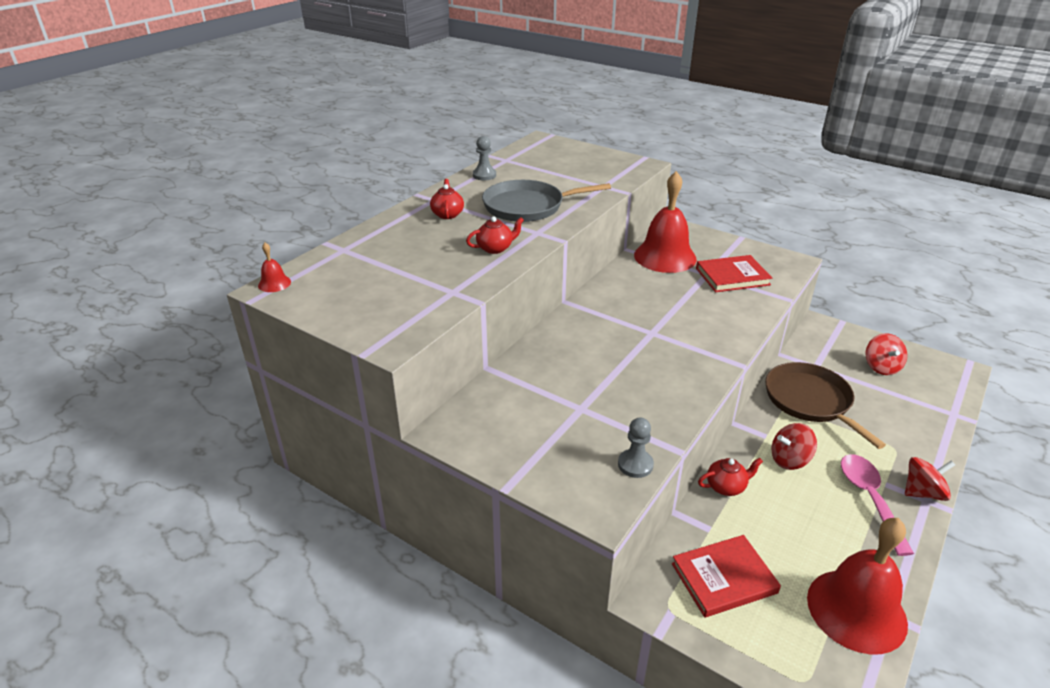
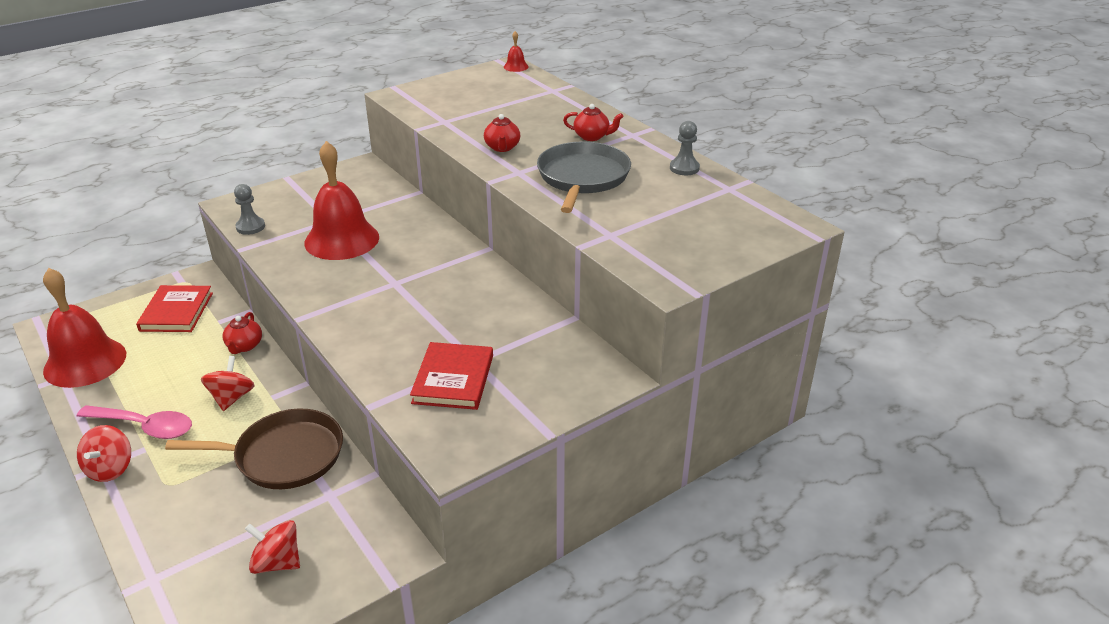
camera: 110 degrees right, 0 degrees up
red bell [634,171,697,273] -> red bell moved to [304,141,379,260]

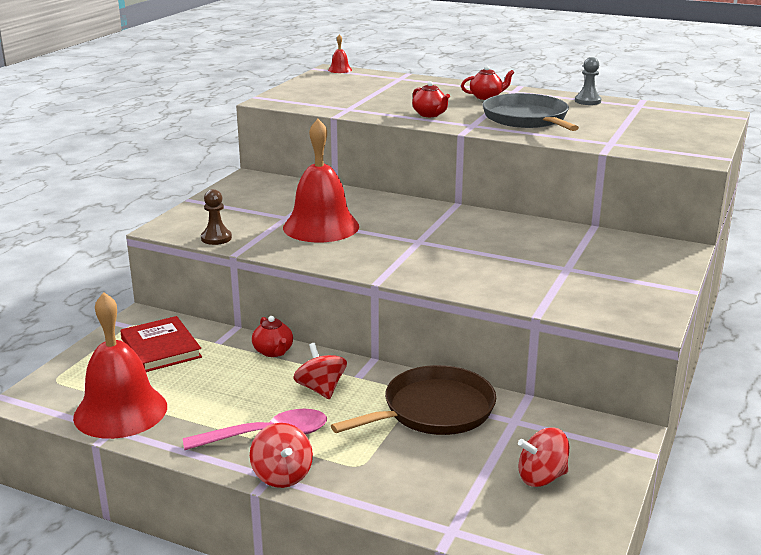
camera: 30 degrees left, 10 degrees down
grey pawn [234,184,265,235] -> brown pawn [201,189,232,245]
red book [410,342,493,410] -> none

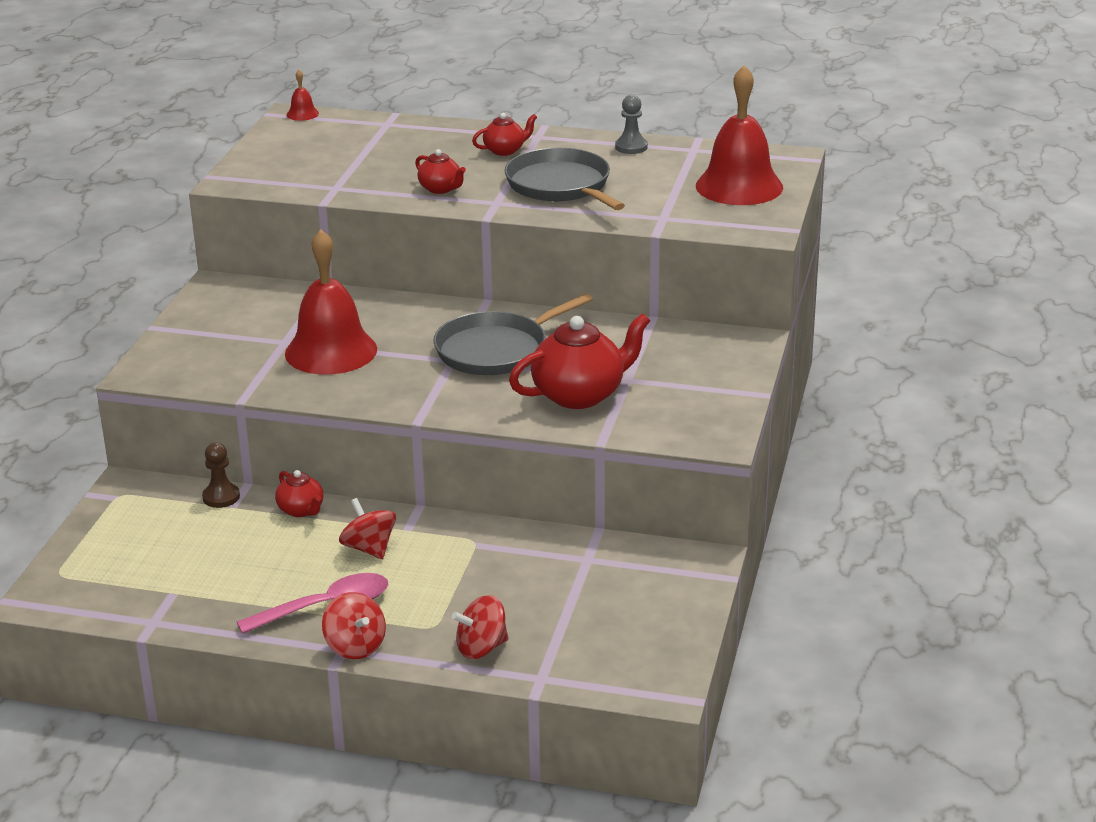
camera: 10 degrees left, 5 degrees up
red bell [73,292,167,439] -> red bell moved to [696,65,783,205]
red book [120,316,202,372] -> none
brown pawn [201,189,232,245] -> brown pawn moved to [202,443,240,508]
brown pan [331,365,496,435] -> none
red spinning top [518,427,569,487] -> red spinning top moved to [452,595,508,659]
none -> grey pan [433,293,593,375]
none -> red teapot [509,313,650,409]

